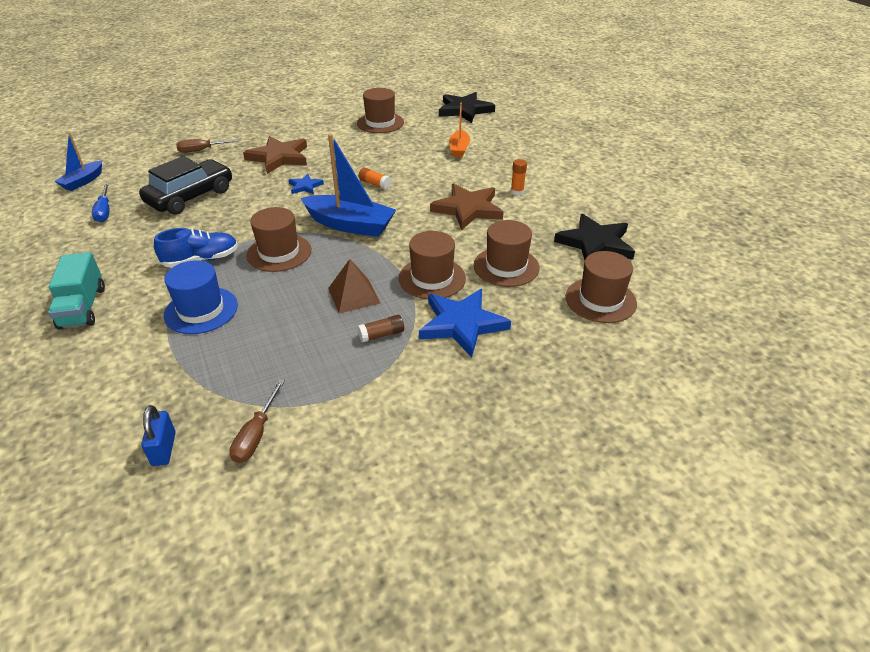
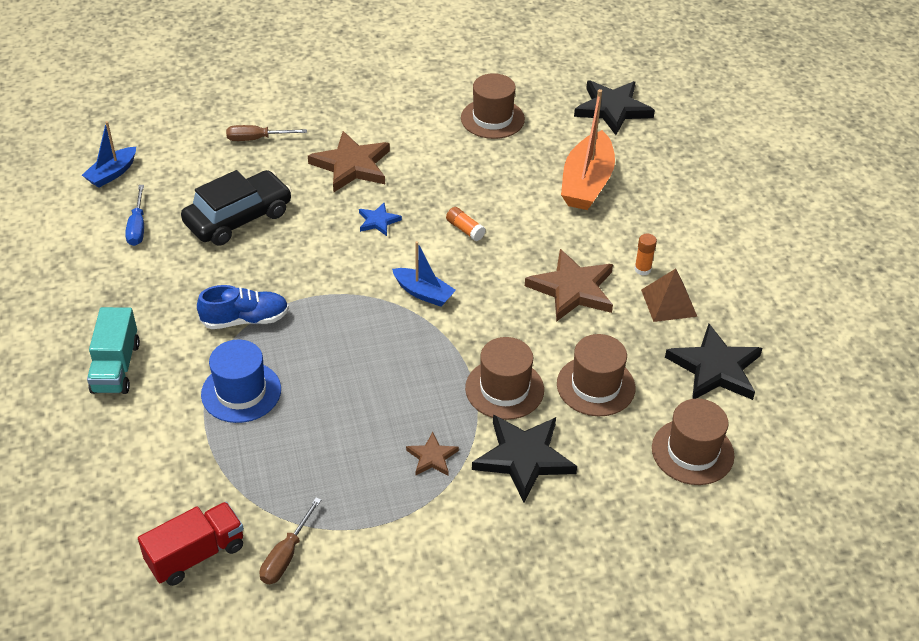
camera: 10 degrees right, 5 degrees up
blue padlock [141,405,176,466] -> red truck [138,502,244,586]
brown hat [246,207,311,272] -> none
blue boat [301,134,396,237] -> blue boat [392,241,456,307], size x0.58
brown pyramid [328,259,381,313] -> brown pyramid moved to [641,269,697,322]
brown glue stick [357,315,404,342] -> brown star [406,432,459,476]
blue star [419,289,511,358] -> black star [472,415,577,503]
orange boat [449,103,470,158] -> orange boat [561,89,615,210], size x1.74

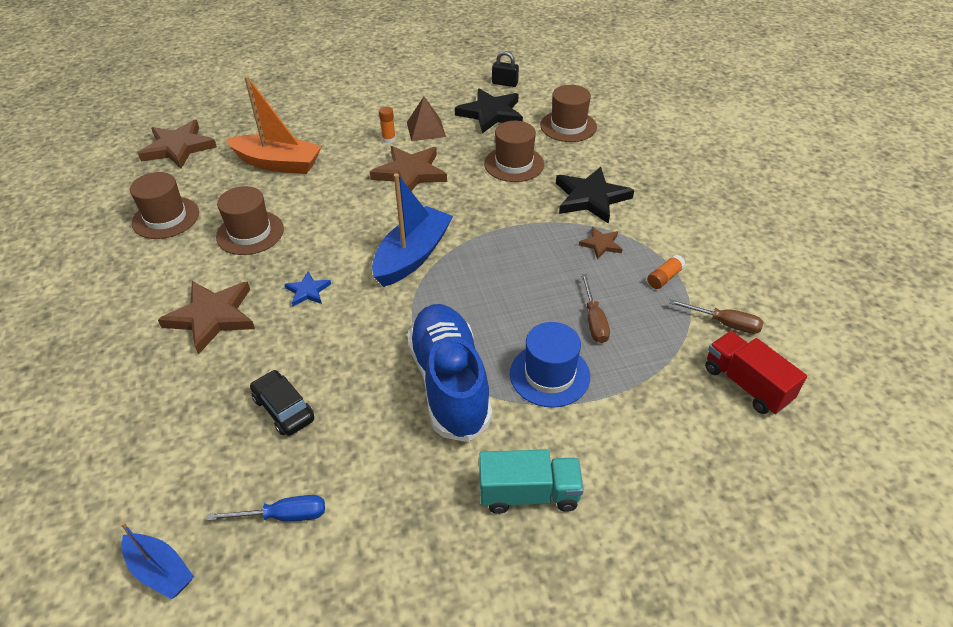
camera: 90 degrees left, 0 degrees up
black car [181,170,292,246] -> black car [250,370,314,436], size x0.61
blue shoe [197,285,289,329] -> blue shoe [407,304,492,442], size x1.72
brown screwdriver [226,125,307,141] -> brown screwdriver moved to [581,274,610,343]
blue boat [392,241,456,307] -> blue boat [372,173,453,287], size x1.74
orange glue stick [446,207,486,241] -> orange glue stick moved to [647,254,685,289]
brown hat [465,337,544,420] -> brown hat moved to [216,186,284,255]
black star [574,81,655,135] -> brown star [138,120,217,169]
none -> black padlock [492,51,519,87]

